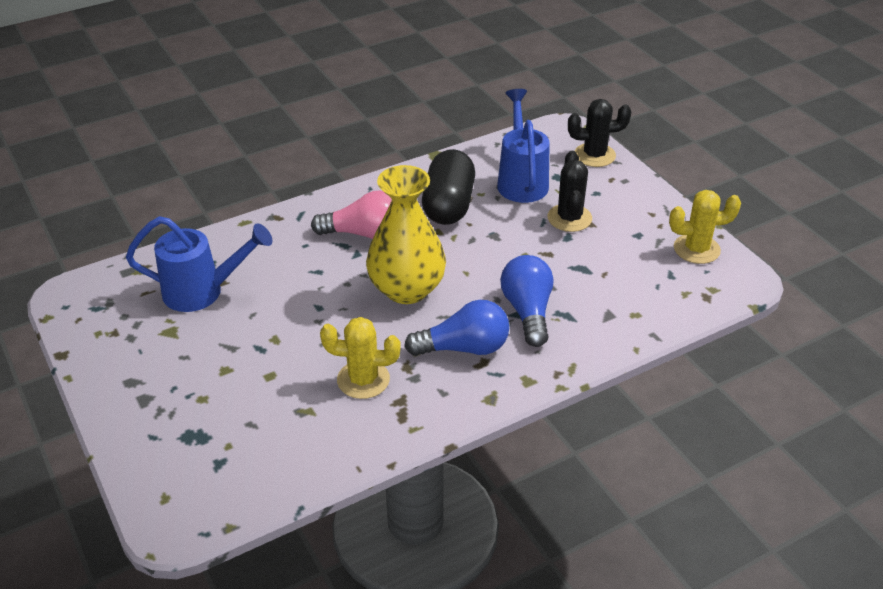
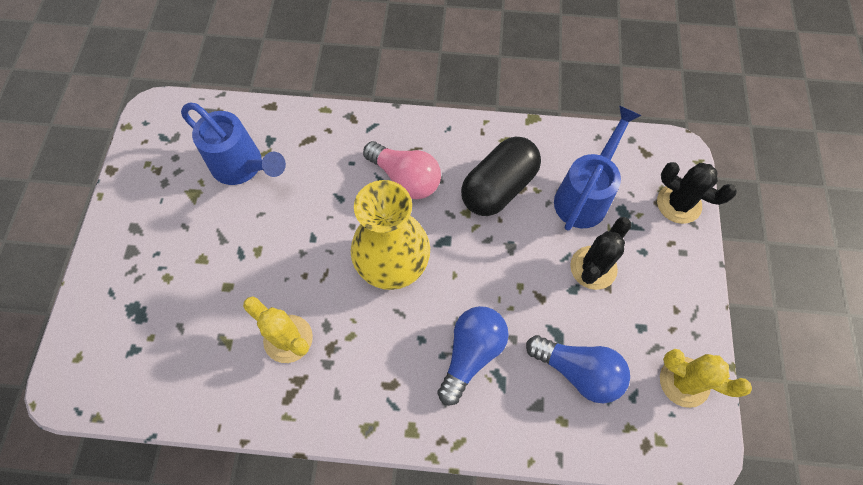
camera: 35 degrees right, 25 degrees up
blue light bulb [404,300,509,356] -> blue light bulb moved to [526,335,630,404]

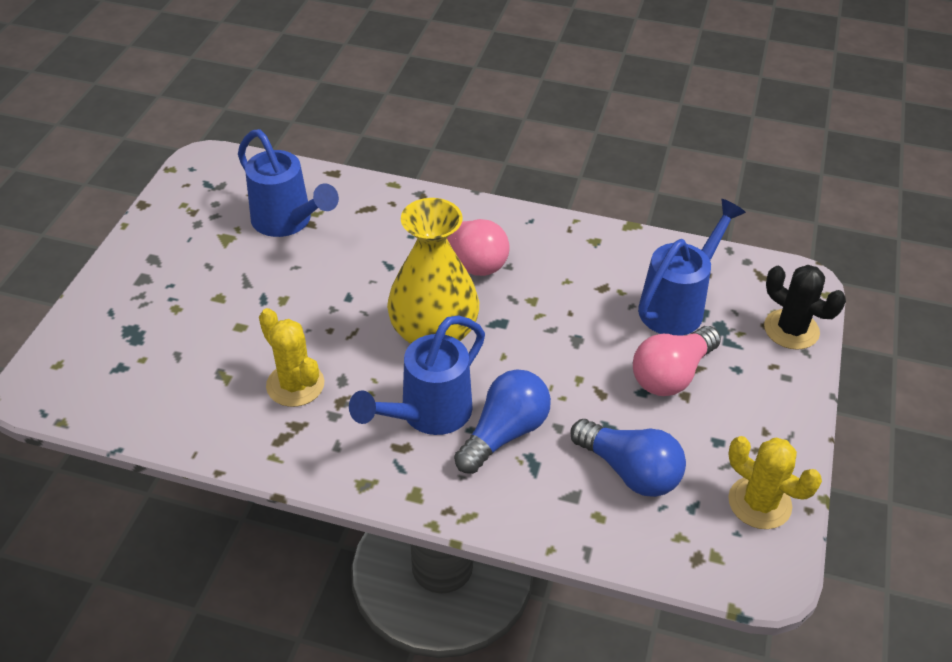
camera: 10 degrees right, 20 degrees down
black capsule [461,137,541,216] -> none
black cactus [570,217,631,290] -> pink light bulb [633,326,721,396]
none -> blue watering can [349,315,485,435]

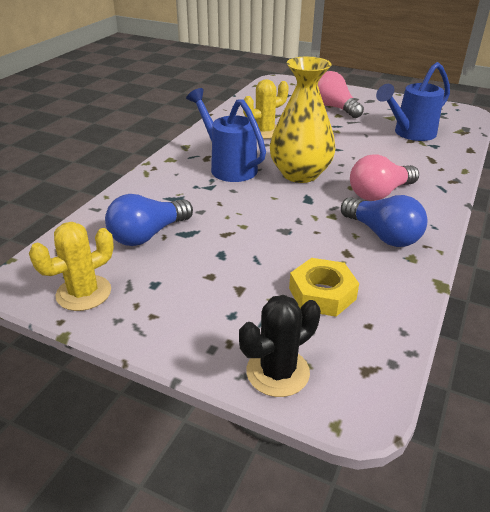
camera: 100 degrees right, 10 degrees down
blue light bulb [454,370,551,474] -> blue light bulb moved to [341,195,428,247]
pink light bulb [633,326,721,396] -> pink light bulb moved to [318,71,364,118]
blue watering can [638,199,746,336] -> yellow nut [289,258,359,317]

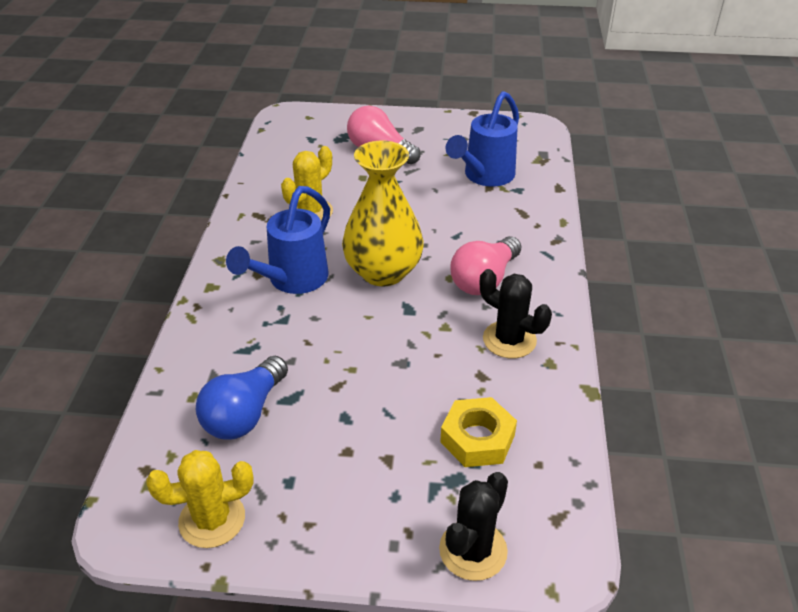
camera: 20 degrees left, 5 degrees up
yellow cactus [29,222,114,311] -> yellow cactus turned 45 degrees clockwise [146,450,254,548]
blue watering can [186,88,266,182] -> blue watering can turned 90 degrees counterclockwise [226,186,330,294]
blue light bulb [341,195,428,247] -> black cactus [480,269,552,358]

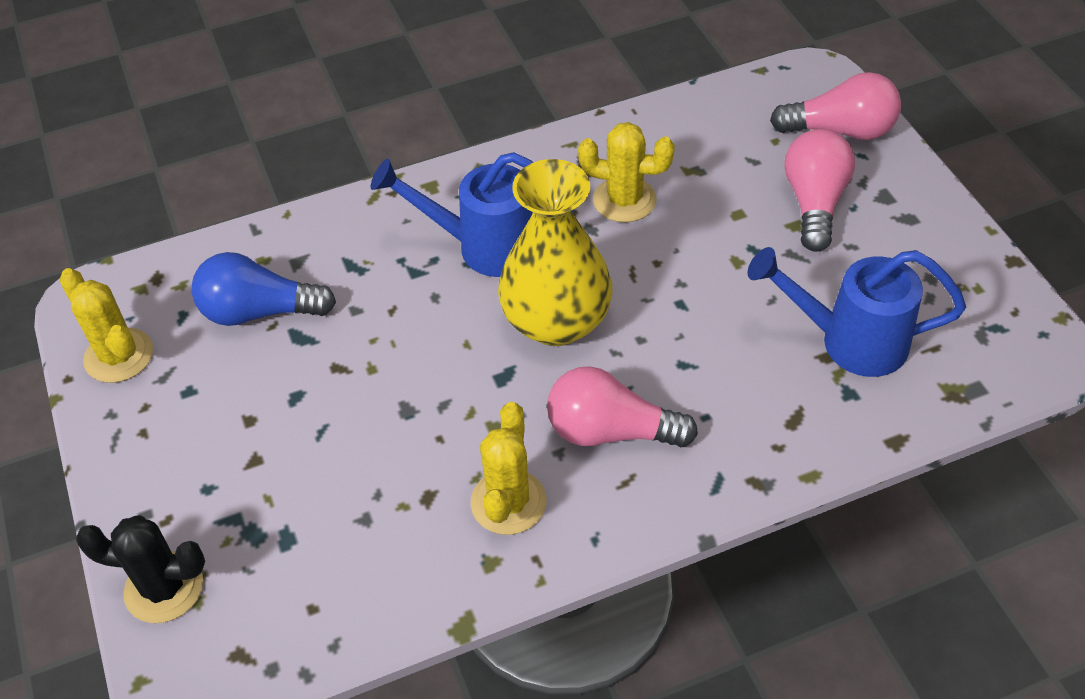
camera: 65 degrees right, 10 degrees up
yellow nut [440,397,517,467] -> none
black cactus [480,269,552,358] -> yellow cactus [470,402,547,535]
none -> pink light bulb [770,72,901,140]

